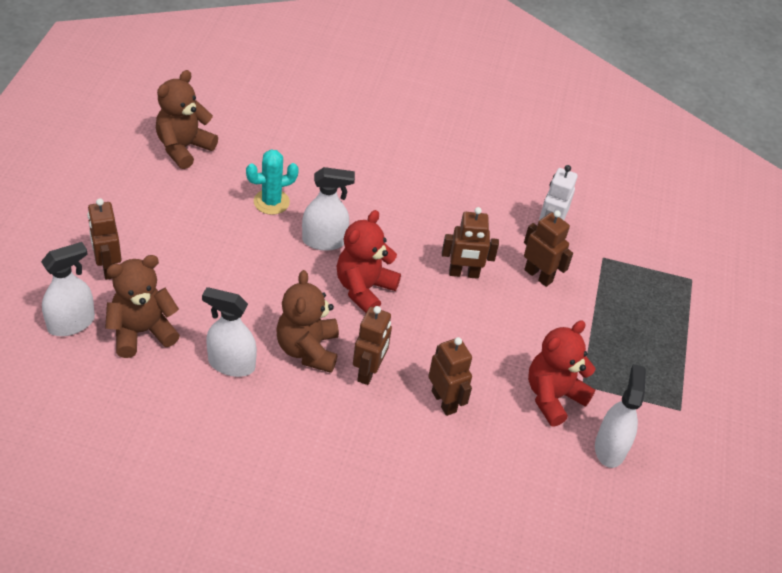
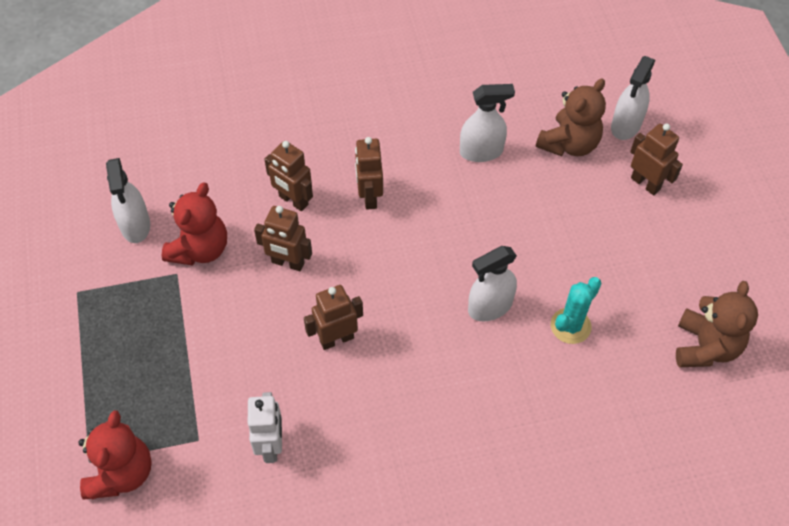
camera: 160 degrees right, 10 degrees up
brown teddy bear [276,270,339,373] -> none
red teddy bear [336,210,401,313] -> red teddy bear moved to [78,410,152,500]
brown robot [524,210,573,287] -> brown robot moved to [254,206,312,271]

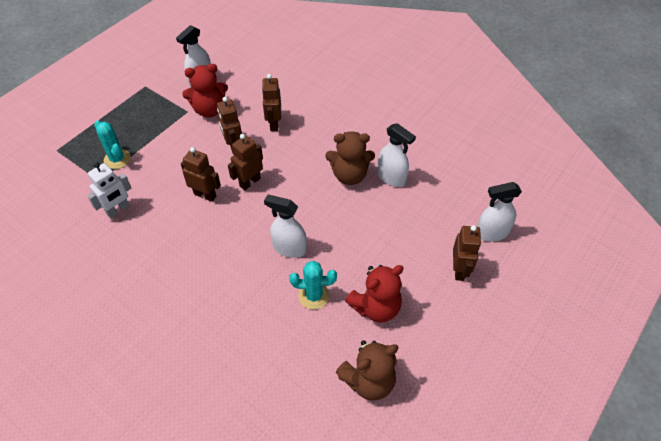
camera: 50 degrees right, 5 degrees down
red teddy bear [78,410,152,500] -> red teddy bear moved to [345,265,404,323]
brown robot [355,137,383,210] -> brown robot moved to [228,134,263,190]
brown teddy bear [536,78,606,156] -> brown teddy bear moved to [325,131,375,185]
none -> turquoise cactus [94,120,131,169]

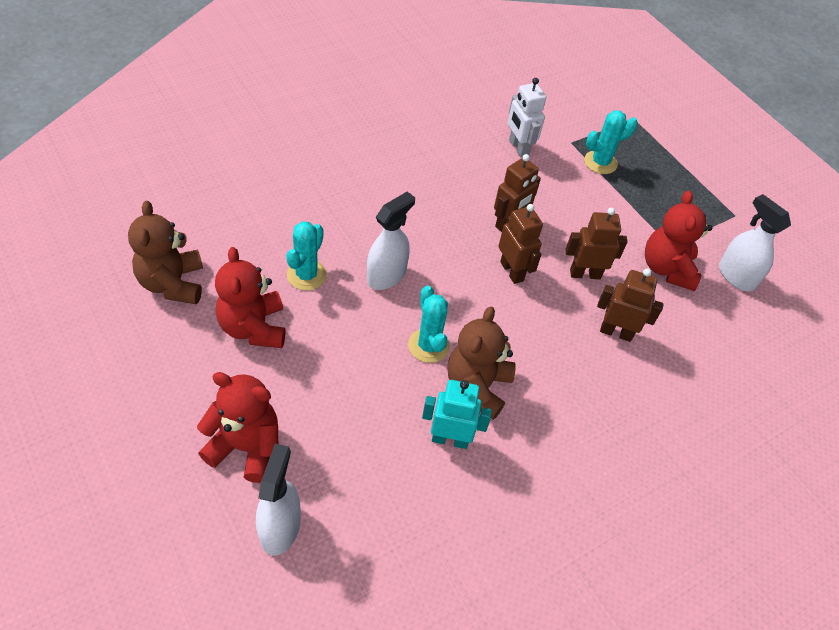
camera: 105 degrees right, 0 degrees up
white spray bottle [377,123,416,187] -> turquoise robot [422,380,492,449]
brown robot [453,225,481,281] -> red teddy bear [197,372,278,483]
none -> turquoise cactus [408,286,450,363]

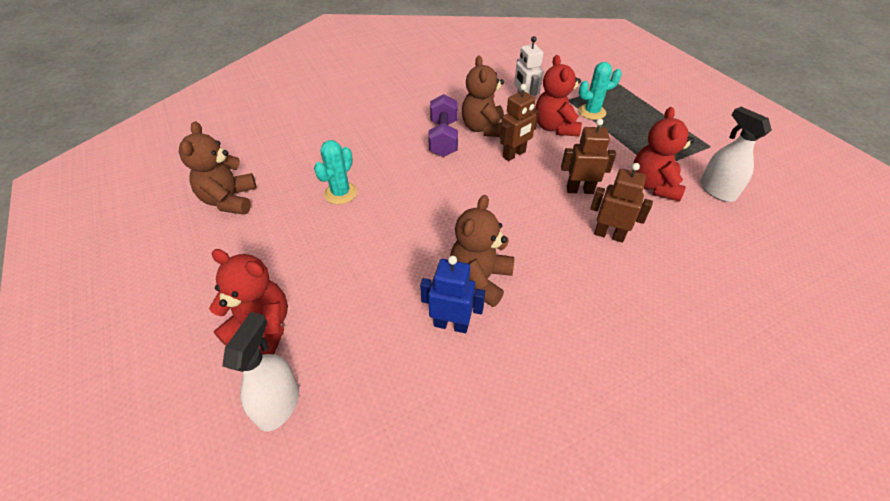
camera: 10 degrees right, 5 degrees down
red teddy bear [215,247,285,348] -> red teddy bear moved to [535,55,582,136]
white spray bottle [367,191,415,290] -> none
turquoise cactus [408,286,450,363] -> none
turquoise robot [422,380,492,449] -> blue robot [420,256,485,333]
brown robot [498,204,543,284] -> none
none -> purple dumbbell [428,94,458,157]
none -> brown teddy bear [462,56,504,137]

